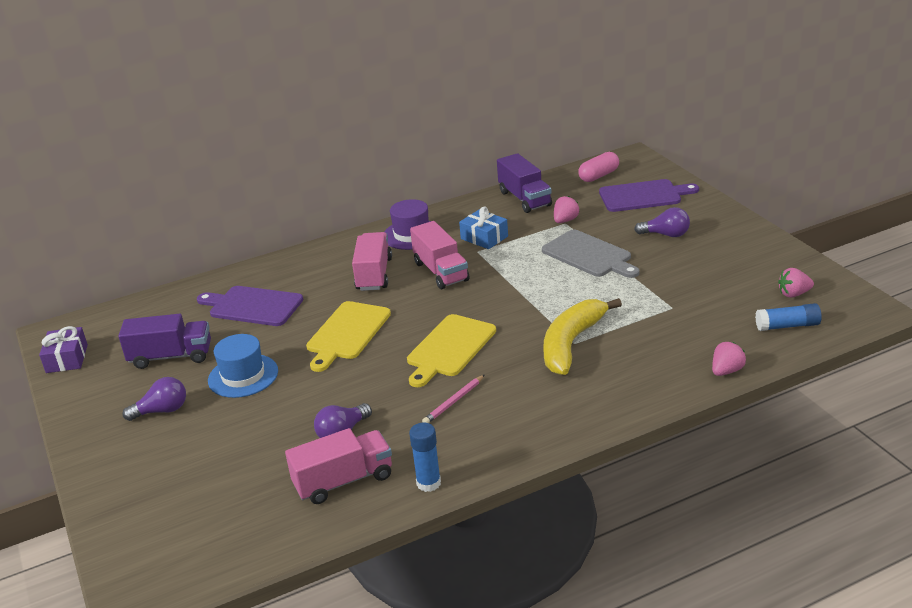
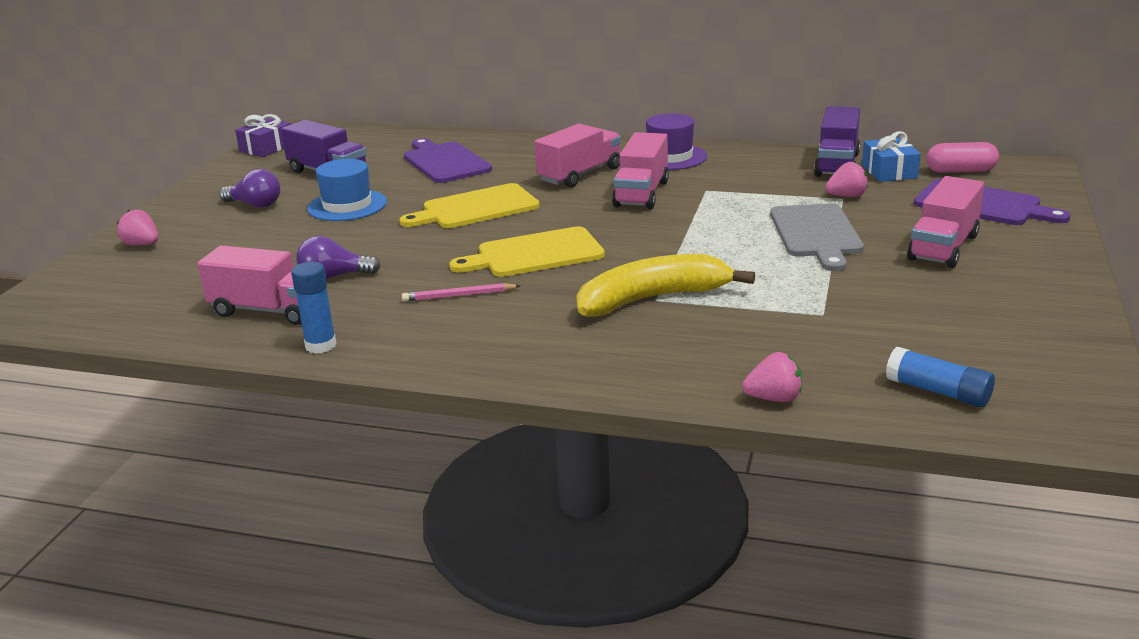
camera: 40 degrees right, 5 degrees down
blue gift [459,206,508,249] -> blue gift moved to [862,131,921,182]
purple light bulb [634,207,690,237] -> pink truck [907,176,984,268]
pink strawberry [778,268,814,298] -> pink strawberry moved to [117,210,159,246]

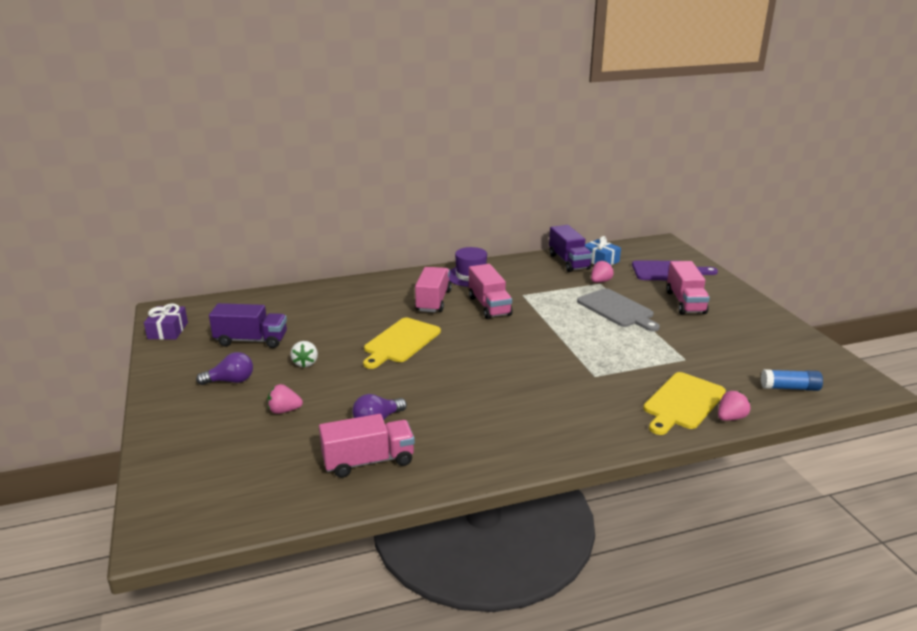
camera: 35 degrees left, 0 degrees up
pink strawberry [117,210,159,246] -> pink strawberry moved to [267,384,303,414]
blue glue stick [291,262,337,354] -> none
blue hat [307,159,387,221] -> white strawberry [290,341,318,367]
pink pencil [402,283,521,302] -> none
purple cutting board [404,138,492,183] -> none
yellow cutting board [450,226,605,277] -> yellow cutting board moved to [643,372,726,435]
yellow banana [576,254,755,317] -> none
pink capsule [926,142,999,173] -> none

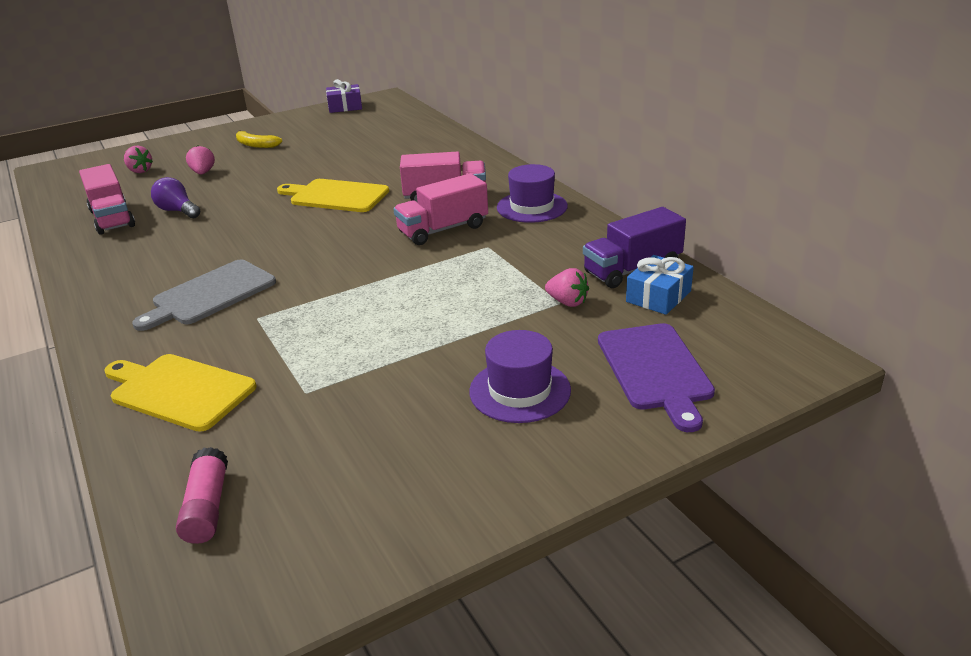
camera: 80 degrees right, 5 degrees up
purple light bulb [196,352,253,385] -> yellow banana [236,130,282,148]
purple truck [209,303,287,348] -> none
white strawberry [290,341,318,367] -> none
grey cutting board [577,288,660,331] -> grey cutting board moved to [132,260,276,331]
pink truck [667,261,710,314] -> purple hat [469,330,571,423]
pink strawberry [718,391,750,421] -> pink strawberry moved to [124,145,153,173]
blue glue stick [761,369,823,391] -> pink glue stick [176,447,228,544]

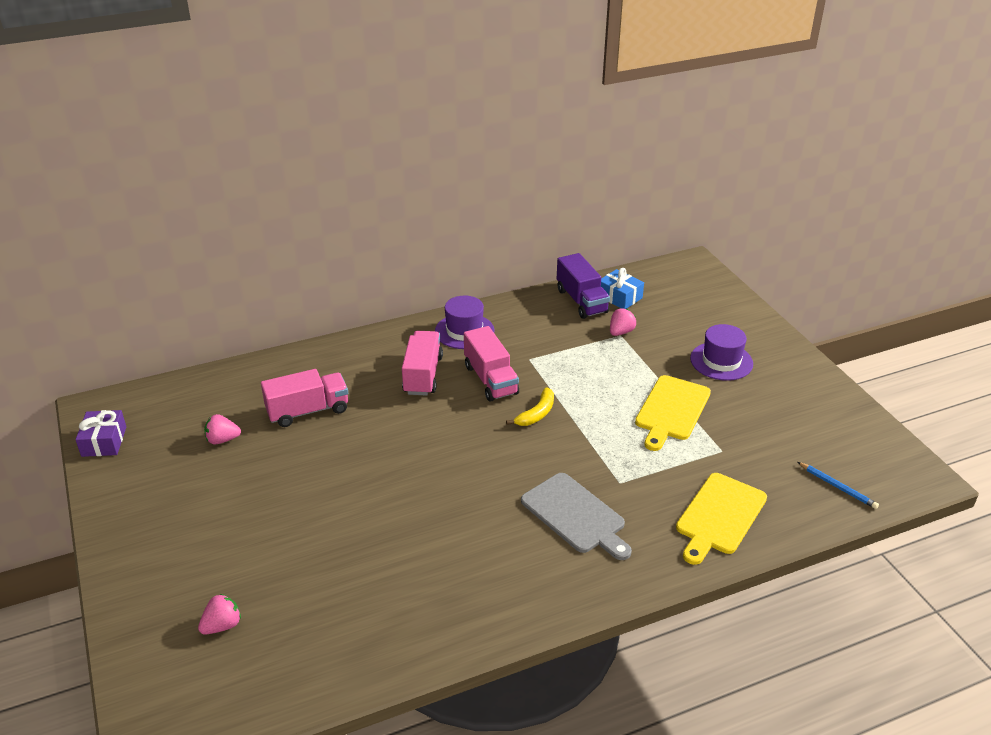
camera: 85 degrees left, 5 degrees up
pink truck [79,164,135,235] -> pink truck moved to [261,369,348,427]
purple light bulb [151,177,200,218] -> none
pink glue stick [176,447,228,544] -> blue pencil [798,462,879,509]
pink strawberry [186,145,215,174] -> pink strawberry moved to [204,414,241,445]
yellow banana [236,130,282,148] -> yellow banana moved to [506,387,554,426]
yellow cutting board [277,179,389,212] -> yellow cutting board moved to [635,375,711,451]
purple cutting board [598,323,715,432] -> none

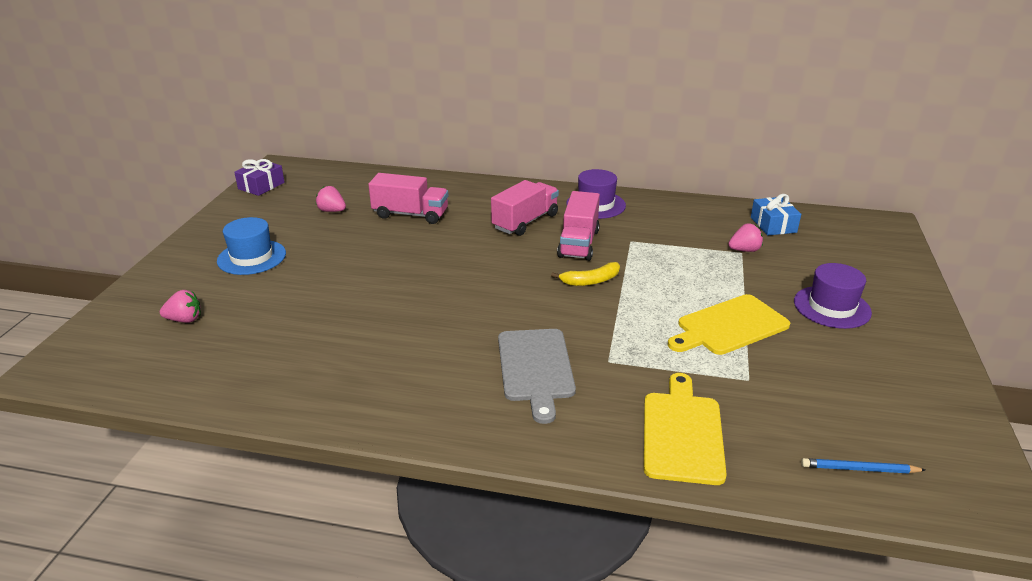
camera: 35 degrees right, 5 degrees down
purple truck [557,253,610,319] -> none
yellow cutting board [676,473,767,565] -> yellow cutting board turned 120 degrees clockwise [644,373,727,485]
blue pencil [798,462,879,509] -> blue pencil turned 105 degrees clockwise [801,458,925,474]
none -> blue hat [217,217,286,275]

